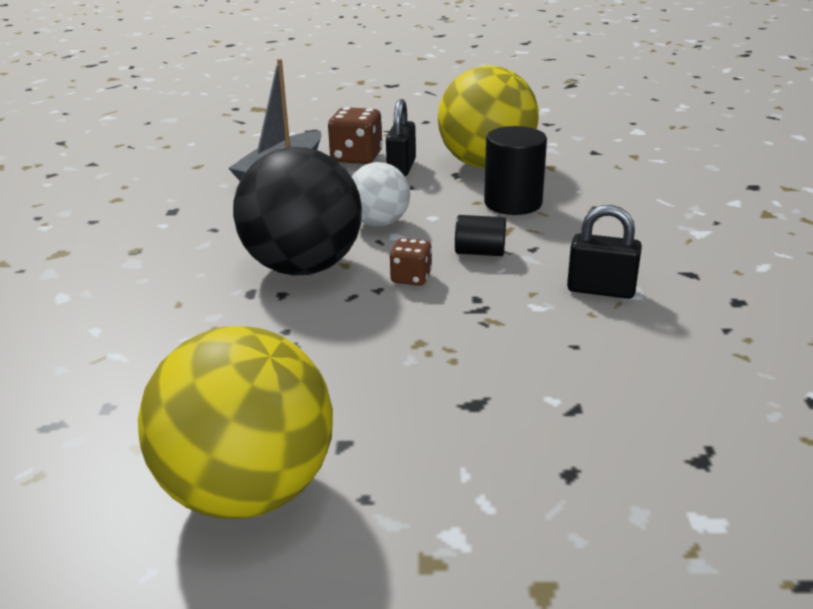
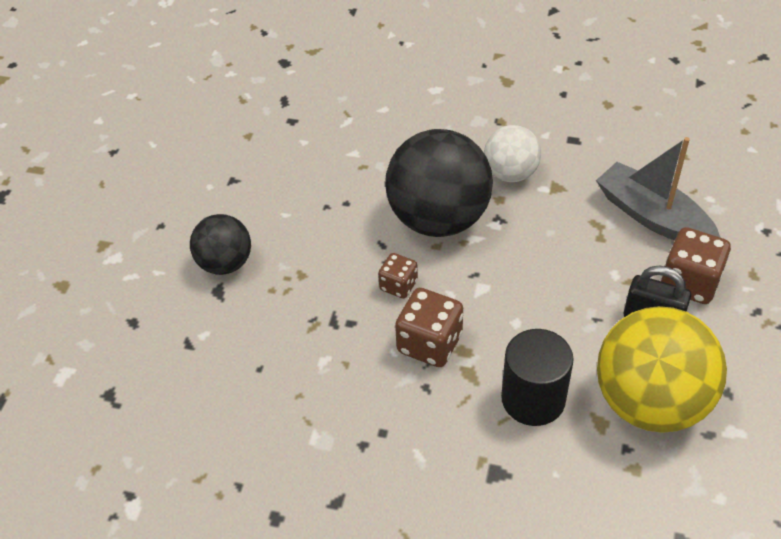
camera: 105 degrees right, 20 degrees up
yellow ball [138,326,333,519] -> none
white ball [352,162,410,227] -> white ball moved to [484,125,541,182]
black cylinder [455,215,506,256] -> brown dice [395,288,463,367]
black padlock [567,205,642,299] -> none
none -> black ball [190,214,251,275]

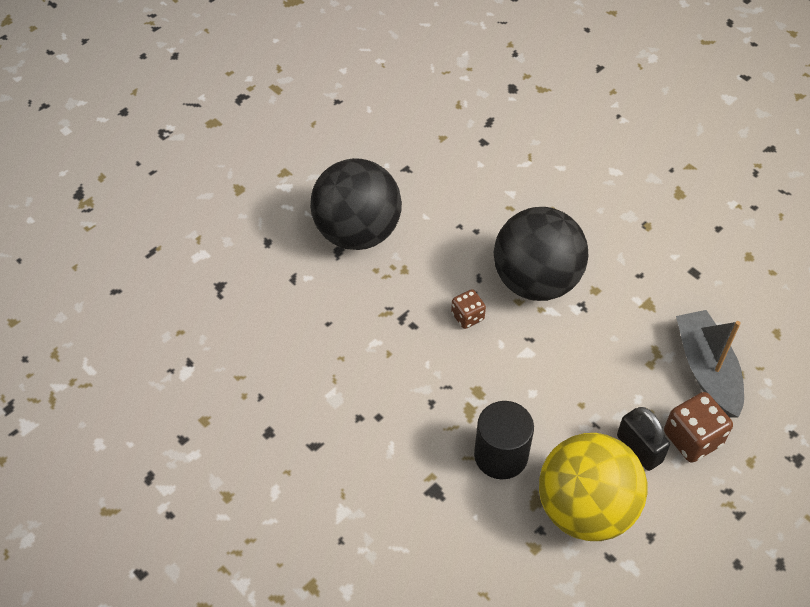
camera: 30 degrees right, 5 degrees up
black ball [190,214,251,275] -> black ball [310,158,402,250], size x1.79
brown dice [395,288,463,367] -> none
white ball [484,125,541,182] -> none

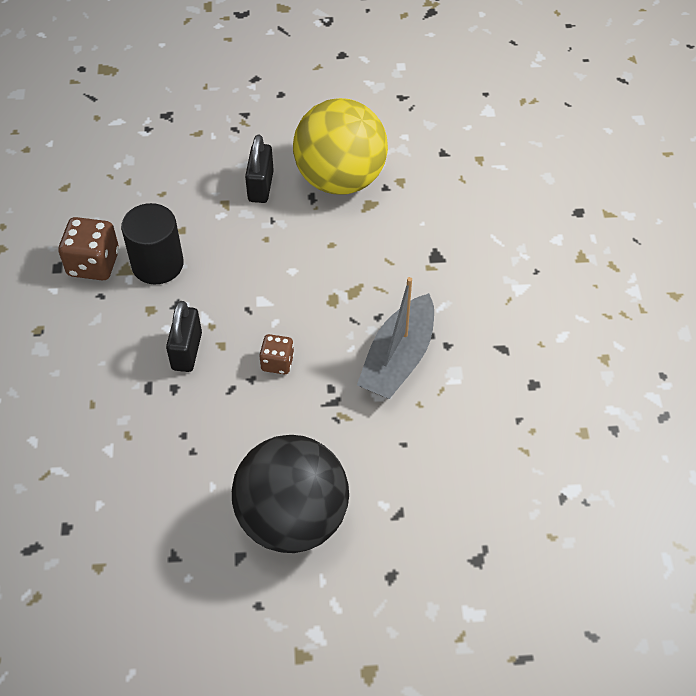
camera: 140 degrees left, 0 degrees up
black cylinder [474,401,534,480] -> black cylinder moved to [121,203,184,284]
black ball [494,207,589,301] -> black padlock [166,301,202,372]
brown dice [664,392,733,463] -> brown dice moved to [58,217,119,280]
grey boat [676,310,744,417] -> grey boat moved to [357,277,434,399]

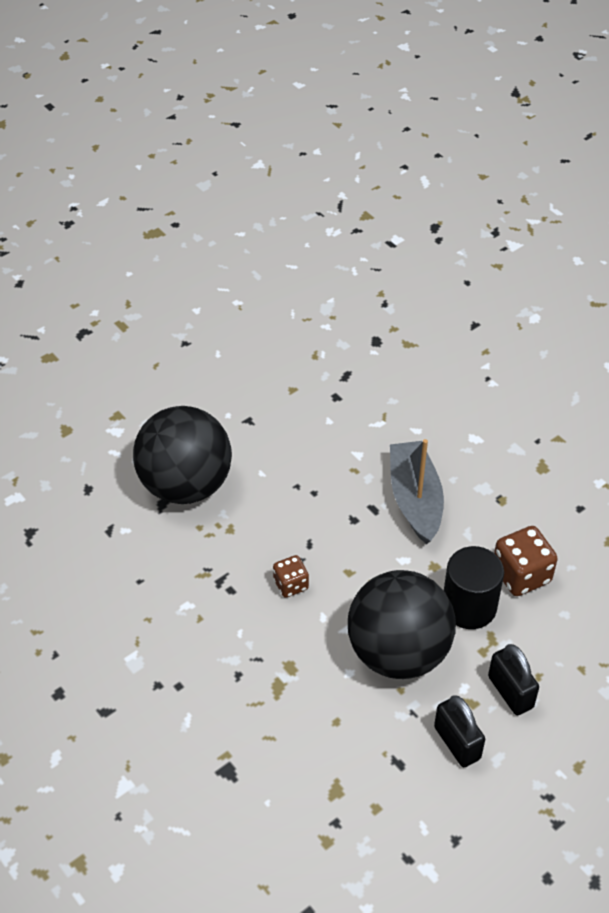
camera: 145 degrees right, 5 degrees down
black padlock [166,301,202,372] -> black padlock moved to [488,644,539,715]
yellow ball [293,98,388,195] -> none
grey boat [357,277,434,399] -> grey boat moved to [390,439,444,544]
none -> black ball [348,570,456,679]

